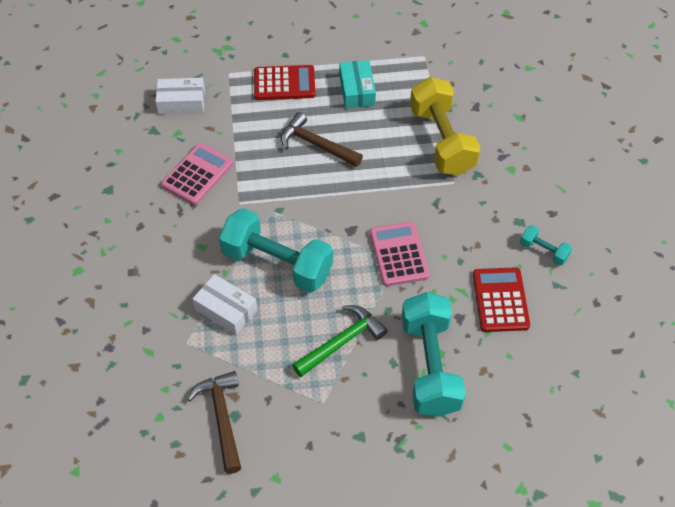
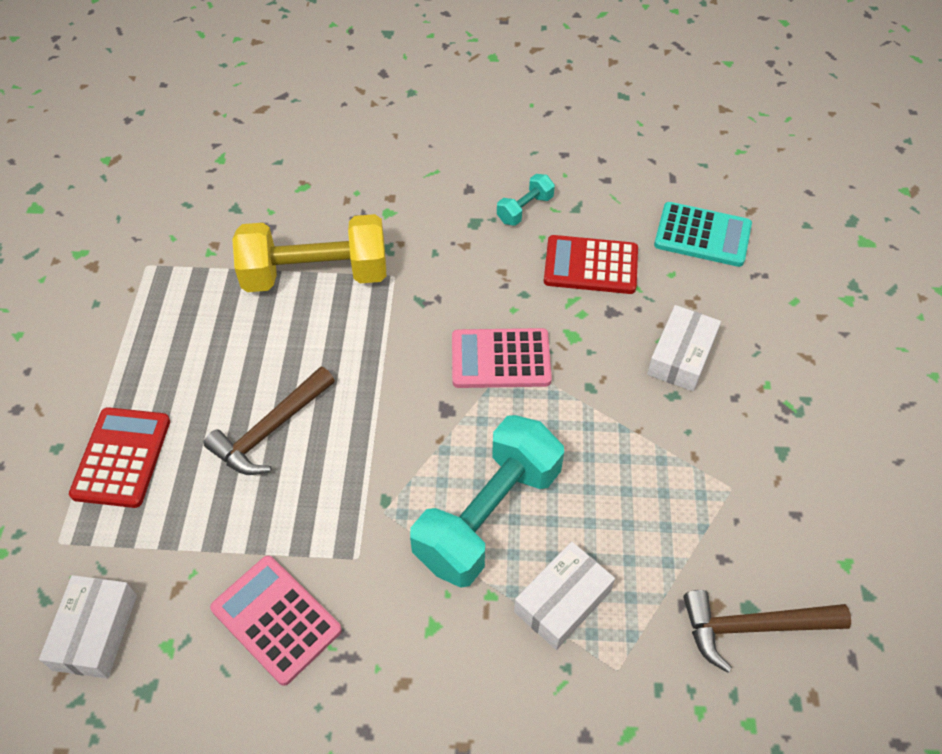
camera: 80 degrees left, 0 degrees up
green hammer [292,305,388,377] -> none
turquoise box [340,60,376,108] -> none
turquoise dumbbell [402,292,466,417] -> white box [647,305,721,392]
none -> turquoise calculator [654,202,752,267]

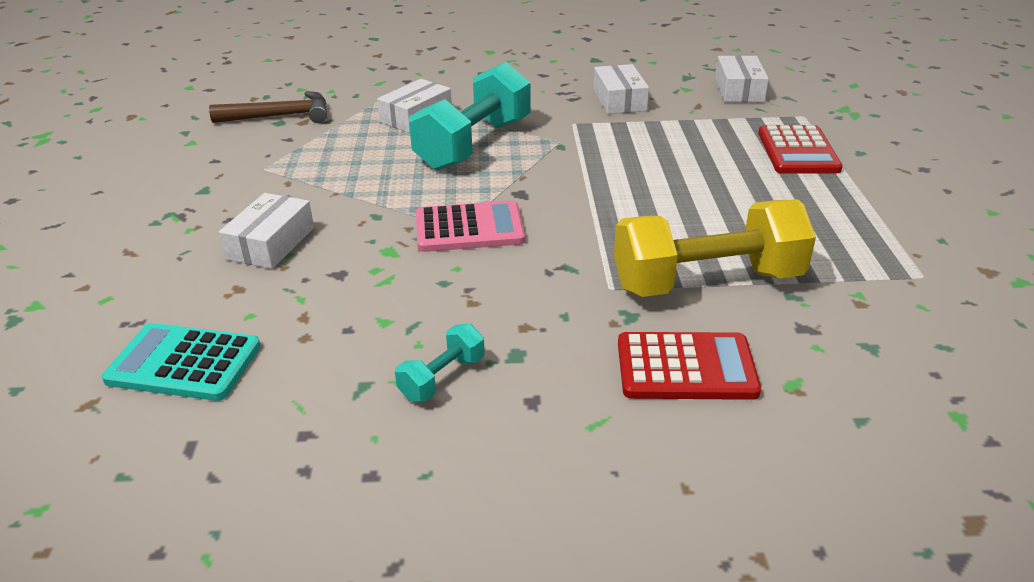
camera: 175 degrees right, 20 degrees down
brown hammer [203,366,335,475] -> none
pink calculator [210,556,342,686] -> white box [594,64,649,114]
red calculator [544,235,638,294] -> red calculator moved to [618,332,761,400]

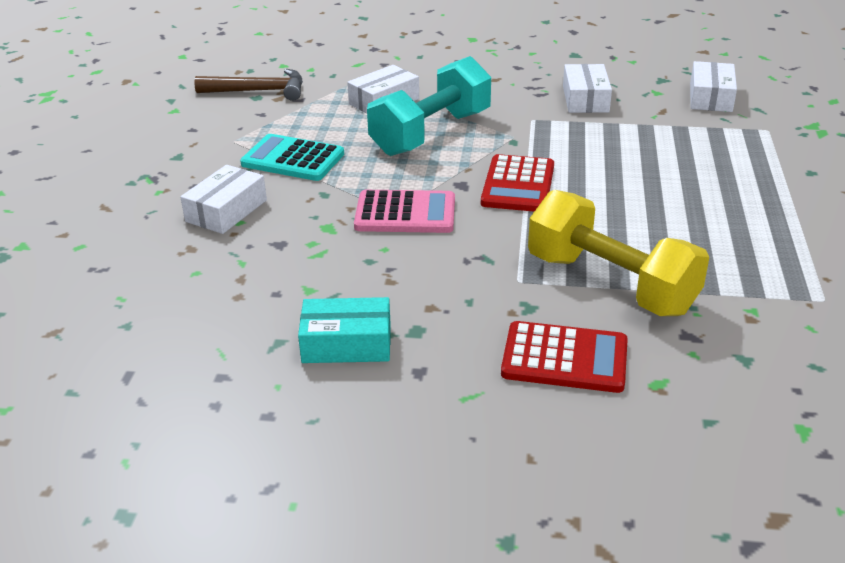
camera: 10 degrees right, 0 degrees up
turquoise calculator [102,323,261,401] -> turquoise calculator moved to [240,134,344,181]
turquoise dumbbell [395,323,485,402] -> turquoise box [298,297,391,363]
yellow dumbbell [614,200,816,297] -> yellow dumbbell turned 45 degrees clockwise [528,190,709,316]
red calculator [758,125,843,174] -> red calculator moved to [481,154,554,212]

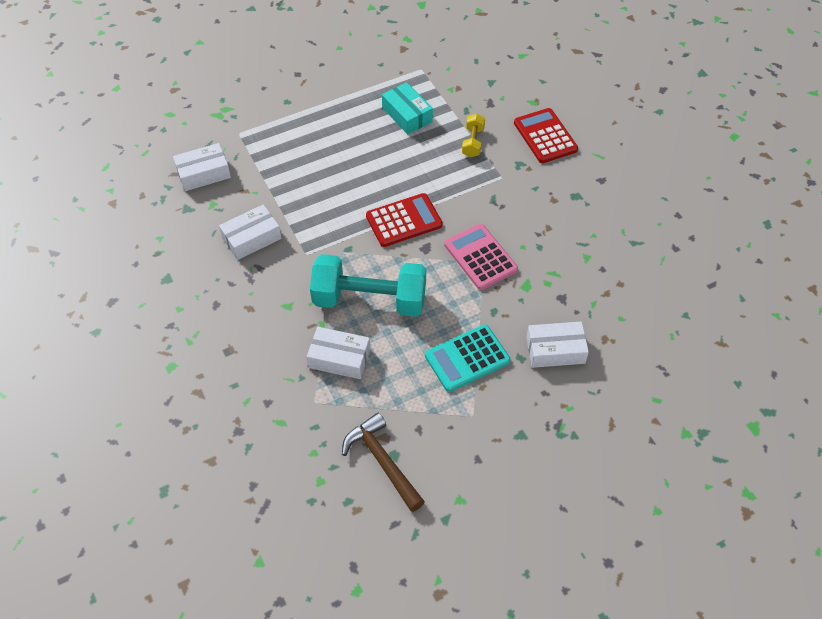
camera: 125 degrees left, 20 degrees up
turquoise calculator [240,134,344,181] -> turquoise calculator turned 75 degrees clockwise [425,324,510,392]
turquoise box [298,297,391,363] -> turquoise box moved to [382,82,433,134]
yellow dumbbell [528,190,709,316] -> yellow dumbbell [462,114,485,158], size x0.45

